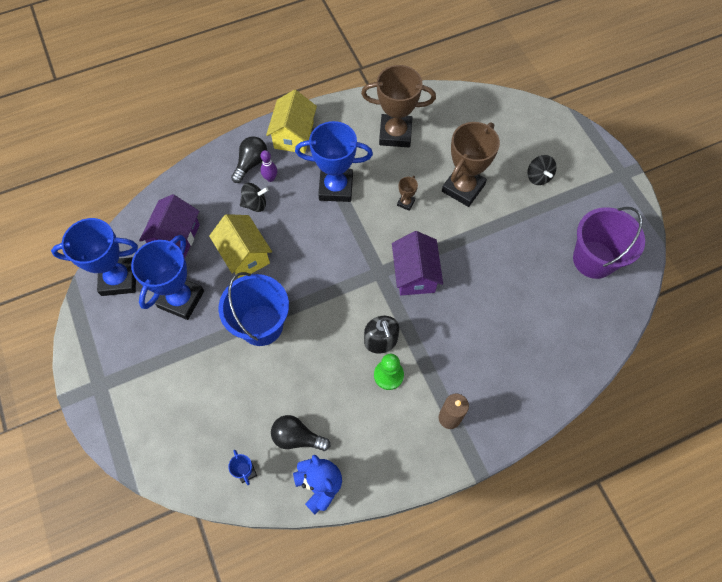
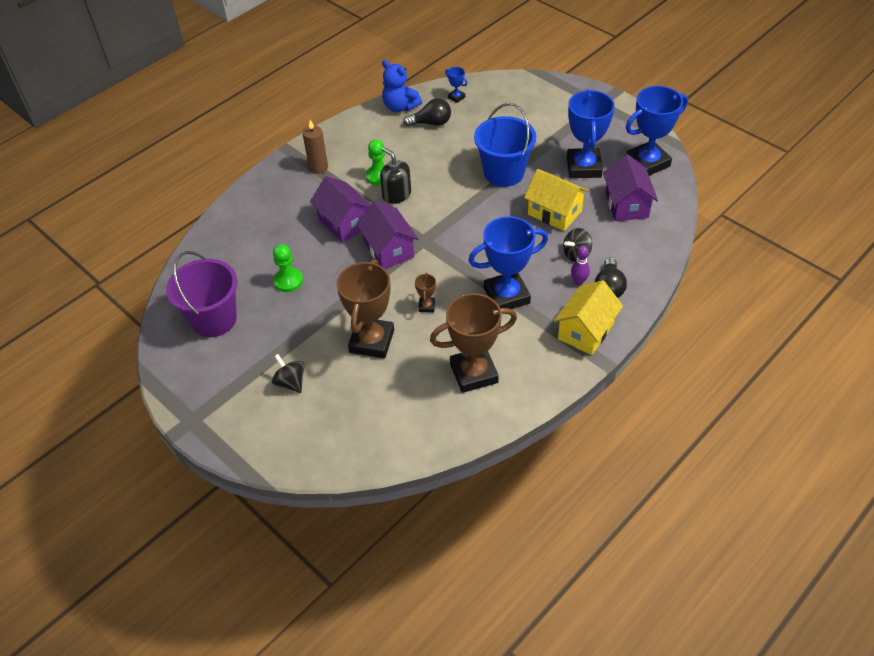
camera: 160 degrees right, 15 degrees down
yellow house [266,90,317,154] -> yellow house turned 45 degrees clockwise [554,280,623,355]
none -> green pawn [273,244,303,292]
none -> purple house [310,176,370,243]

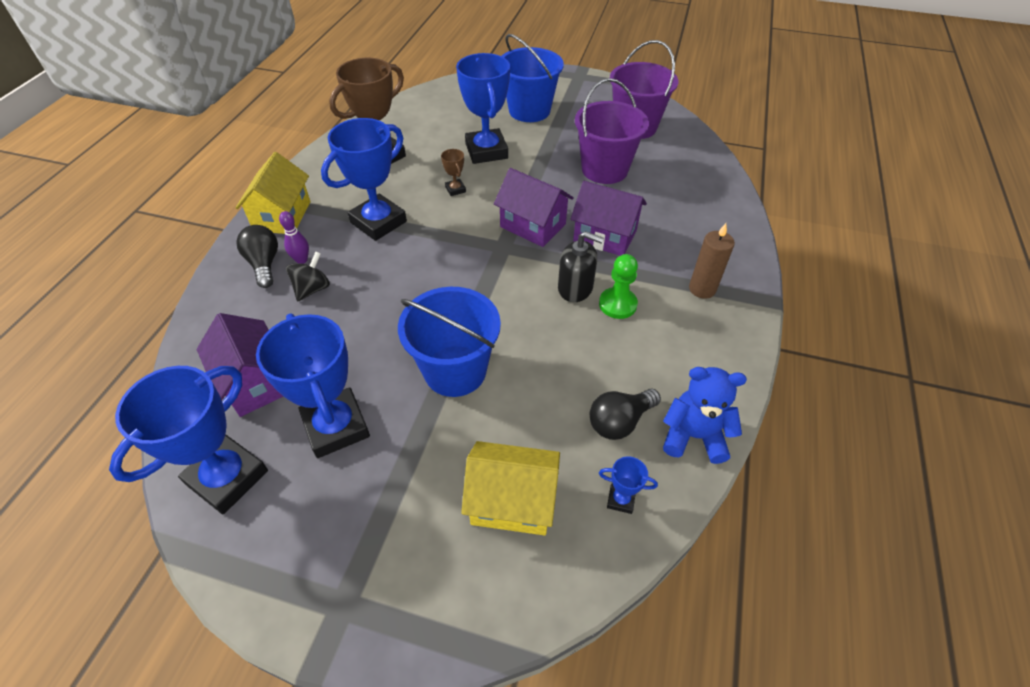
camera: 150 degrees right, 0 degrees up
black spinning top [272,354,305,393] -> blue bucket [502,34,564,122]
green pawn [273,244,303,292] -> purple bucket [575,78,649,184]
brown trophy [336,259,394,358] -> blue trophy [456,53,510,164]
yellow house [524,169,589,231] -> yellow house moved to [461,441,560,535]

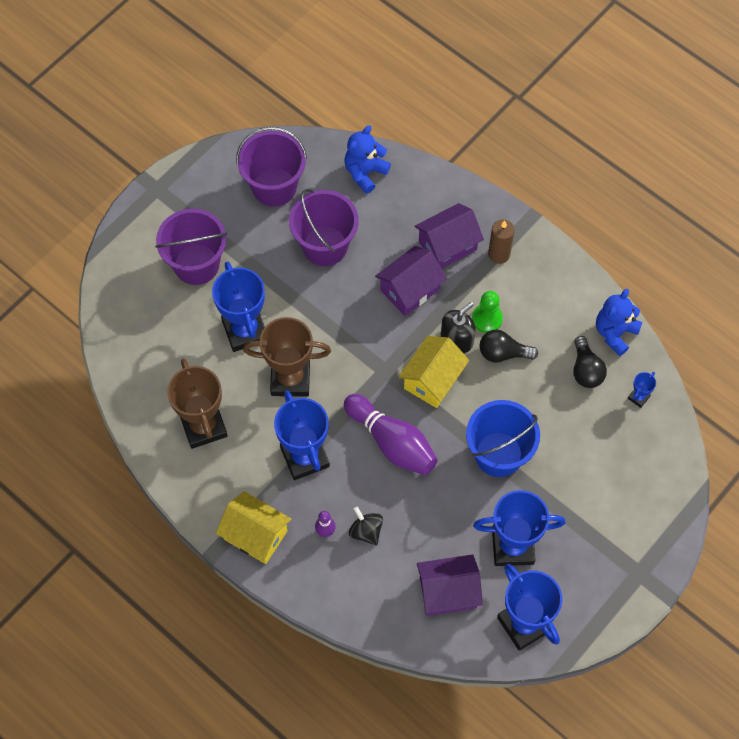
camera: 65 degrees left, 15 degrees up
black light bulb [237,225,278,288] -> black light bulb moved to [480,329,538,362]
brown trophy [441,149,466,196] -> brown trophy [243,317,331,397], size x2.34
blue trophy [456,53,510,164] -> blue trophy turned 60 degrees clockwise [212,261,265,352]
yellow house [461,441,560,535] -> yellow house moved to [399,336,469,408]
purple house [494,168,574,247] -> purple house moved to [415,203,484,269]
blue bucket [502,34,564,122] -> purple bucket [155,209,227,285]
none -> blue teddy bear [344,125,391,194]
none -> purple bowling pin [344,394,438,475]

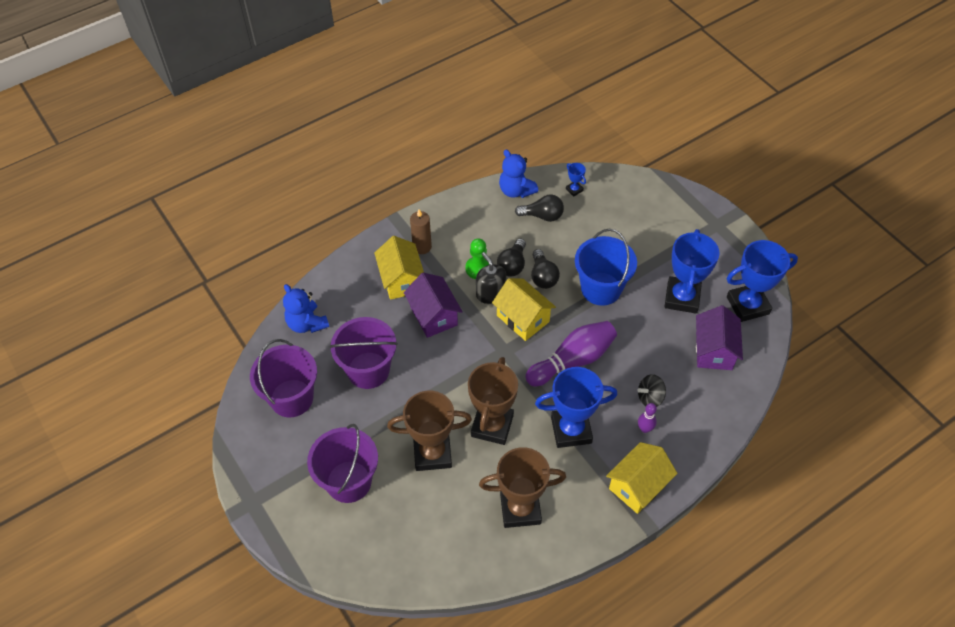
camera: 75 degrees left, 10 degrees down
blue trophy [212,261,265,352] -> brown trophy [387,391,472,471]
purple house [415,203,484,269] -> yellow house [374,236,424,300]
none -> black light bulb [531,249,560,289]

